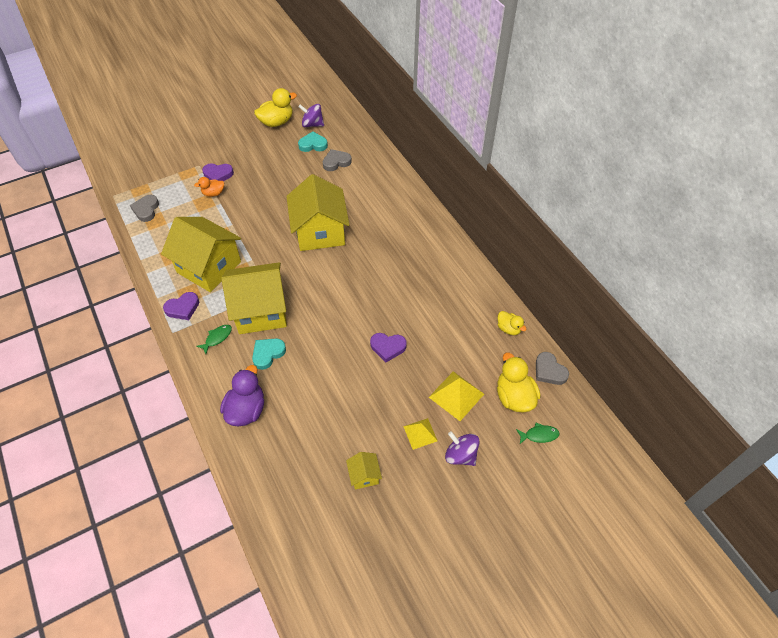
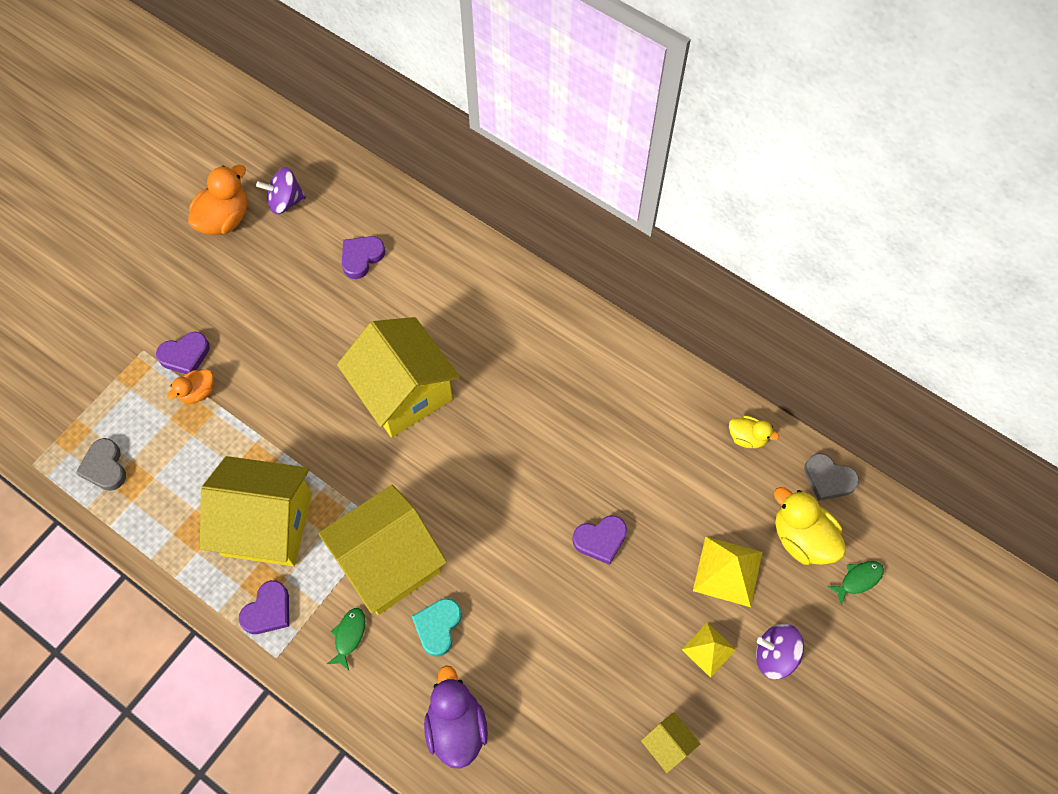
camera: 25 degrees left, 10 degrees up
yellow duck [254,88,297,127] -> orange duck [188,165,247,235]
turquoise heart [298,131,328,152] -> none
grey heart [323,149,352,171] -> purple heart [342,236,385,279]

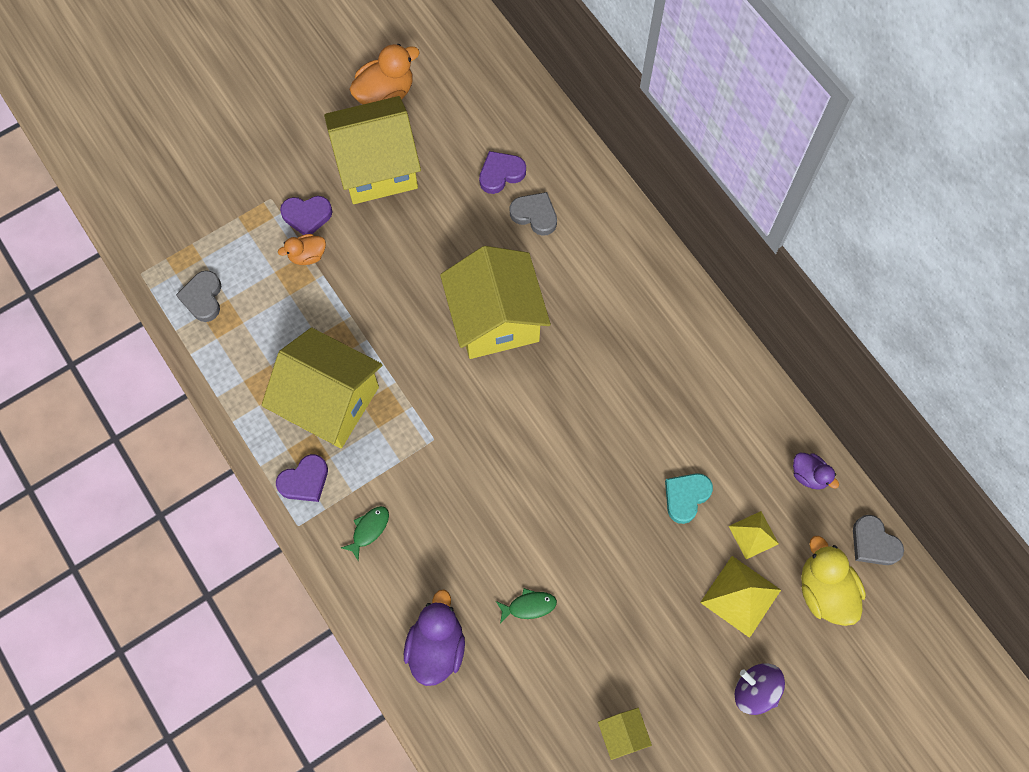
camera: 20 degrees right, 5 degrees up
purple spinning top [256,167,306,214] -> none
yellow house [318,485,447,615] -> yellow house moved to [324,96,421,204]
turquoise heart [412,598,462,657] -> turquoise heart moved to [665,473,713,524]
purple heart [572,515,627,565] -> none
yellow pyramid [681,622,736,678] -> yellow pyramid moved to [729,511,779,559]
yellow duck [729,415,779,448] -> purple duck [793,453,839,490]
green fish [827,561,884,606] -> green fish moved to [496,588,557,624]
none -> grey heart [510,192,557,236]

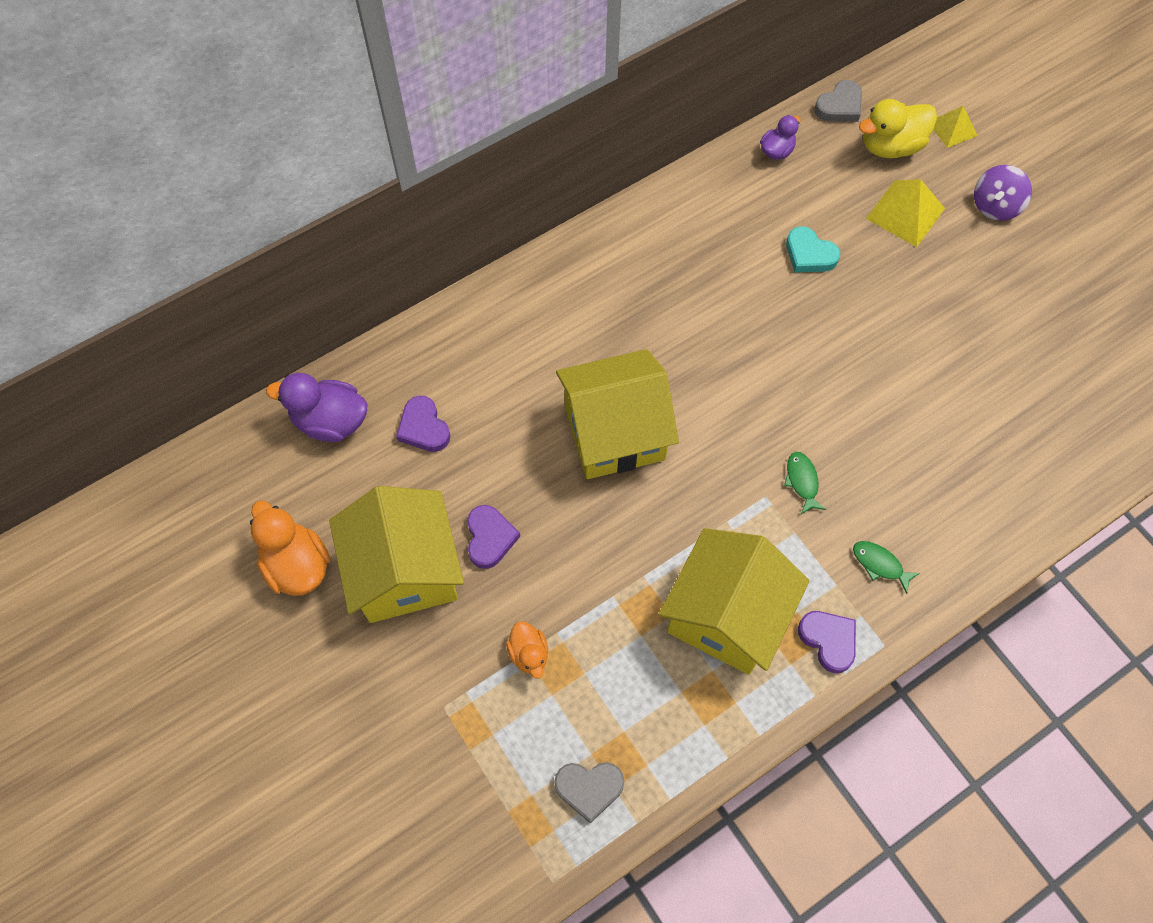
camera: 90 degrees left, 5 degrees down
purple heart [280,196,332,235] -> purple heart moved to [467,505,520,569]
purple duck [404,589,465,686] -> purple duck moved to [266,373,367,442]
green fish [496,588,557,624] -> green fish moved to [784,452,826,514]
grey heart [510,192,557,236] -> none
yellow house [598,708,652,760] -> none
yellow pyramid [729,511,779,559] -> yellow pyramid moved to [934,106,978,148]

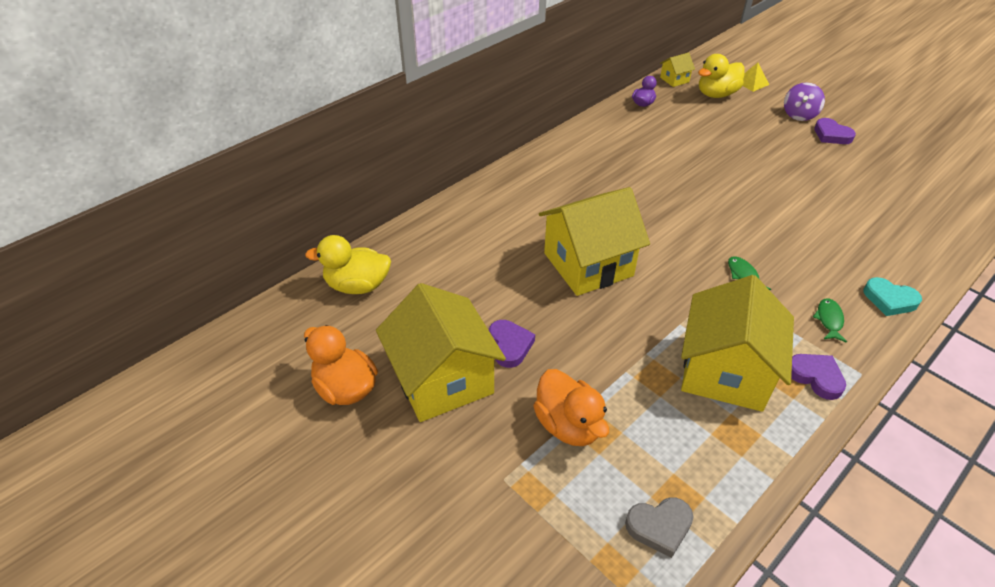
camera: 10 degrees left, 20 degrees down
purple duck [266,373,367,442] -> yellow duck [305,235,391,294]
purple heart [396,396,450,452] -> purple heart moved to [814,118,856,144]
orange duck [506,621,548,678] -> orange duck [533,369,609,446], size x1.72
turquoise heart [786,226,840,273] -> turquoise heart moved to [863,277,922,316]
grey heart [814,80,862,122] -> yellow house [660,53,695,87]
green fish [853,541,920,594] -> green fish turned 75 degrees clockwise [813,298,847,343]
yellow pyramid [866,179,945,247] -> none

